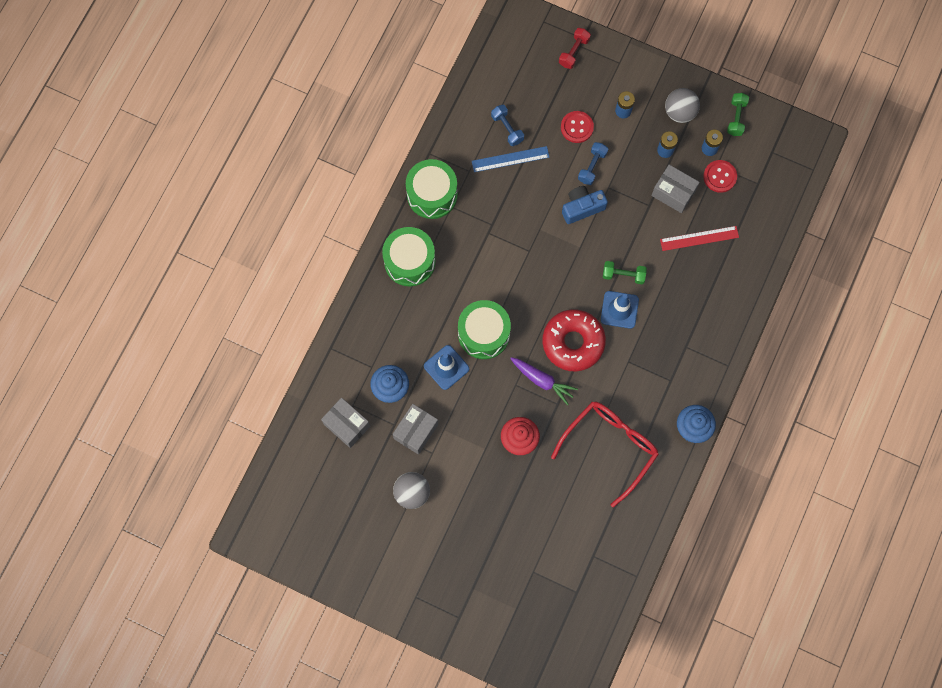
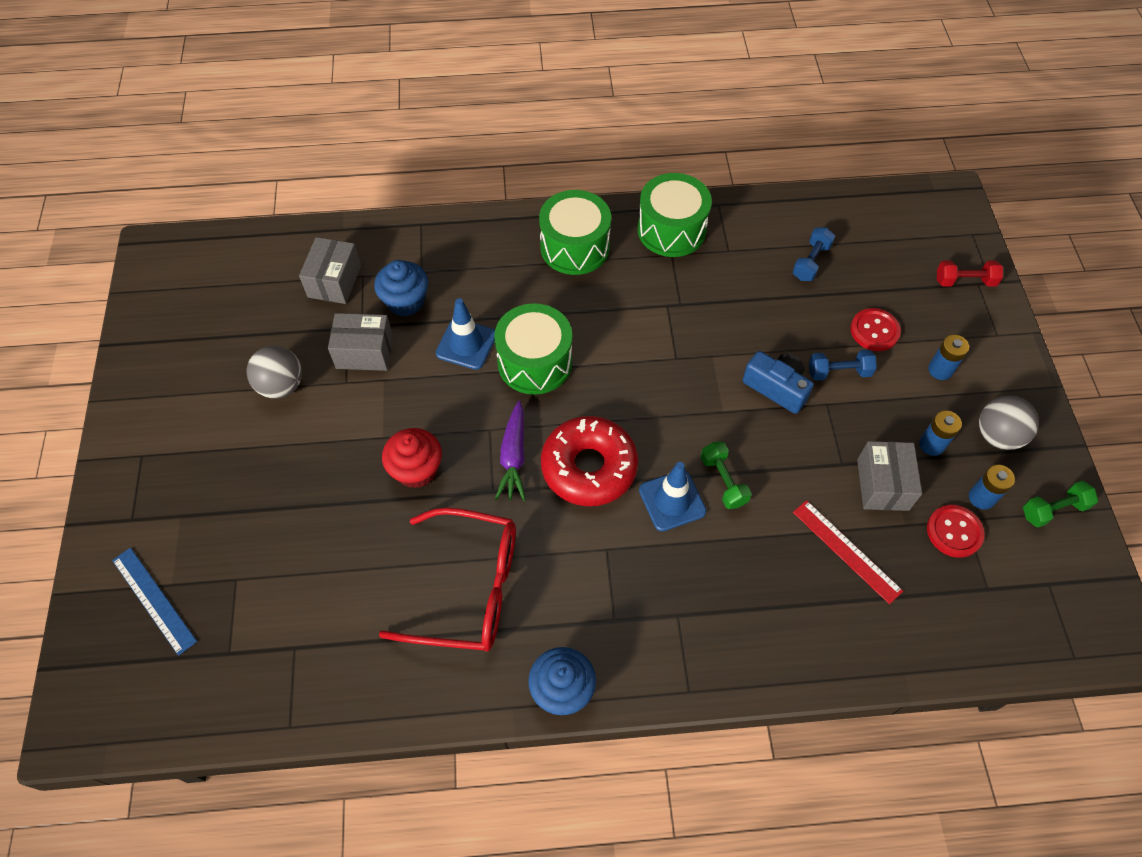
camera: 60 degrees right, 15 degrees down
blue ruler [472,146,550,172] -> blue ruler moved to [112,548,197,656]

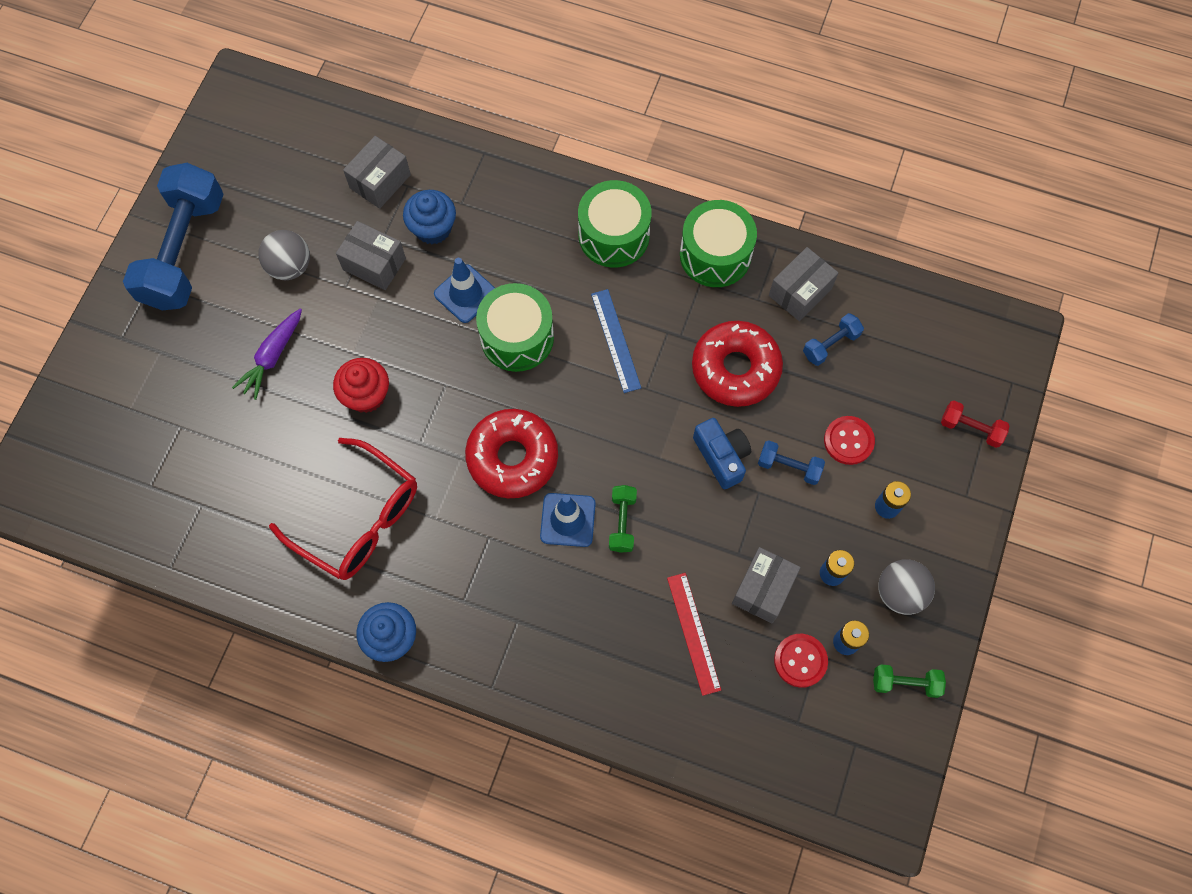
camera: 25 degrees right, 10 degrees up
blue ruler [112,548,197,656] -> blue ruler moved to [591,289,641,393]
purple carrot [495,401,526,501] -> purple carrot moved to [232,309,302,400]
none -> blue dumbbell [123,163,224,310]
none -> red donut [692,321,783,407]
none -> grey box [769,247,838,321]

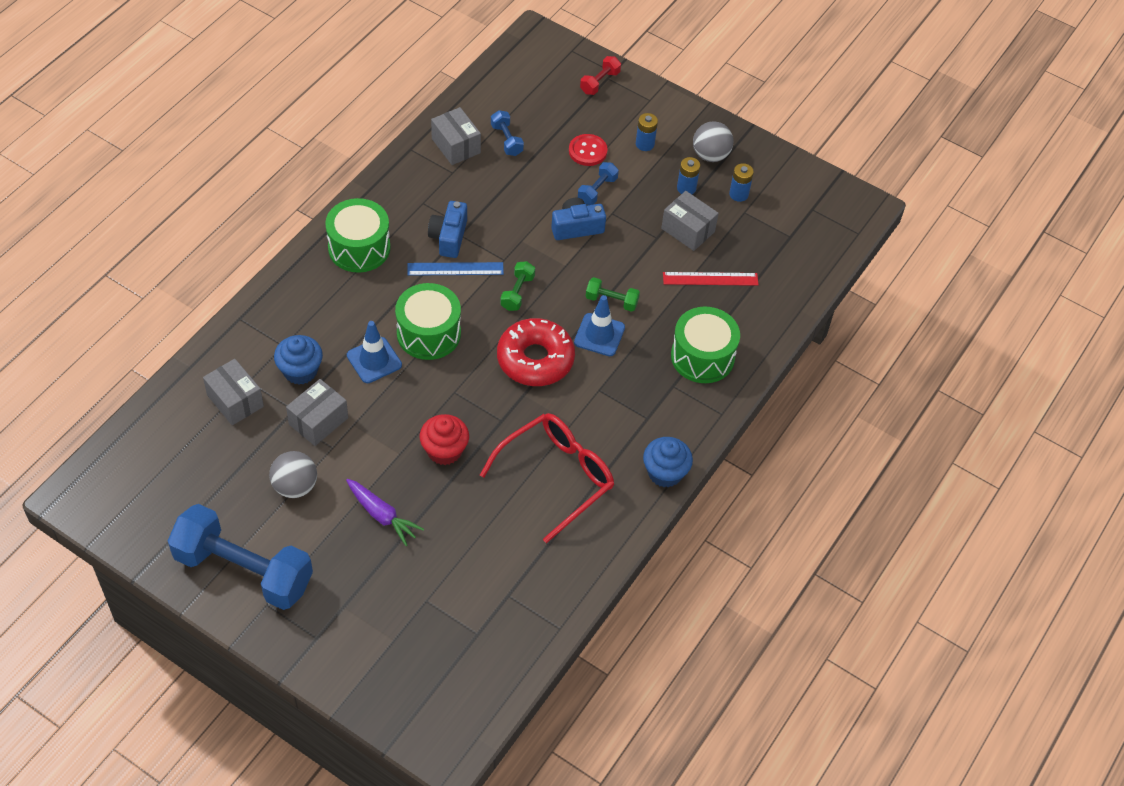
camera: 80 degrees left, 15 degrees down
green drum [680,200,757,287] -> green drum moved to [671,307,740,383]
red donut [692,321,783,407] -> none
red button [774,634,828,688] -> none
green dumbbell [873,664,946,698] -> green dumbbell moved to [500,261,535,311]
none -> blue camera [428,201,467,258]

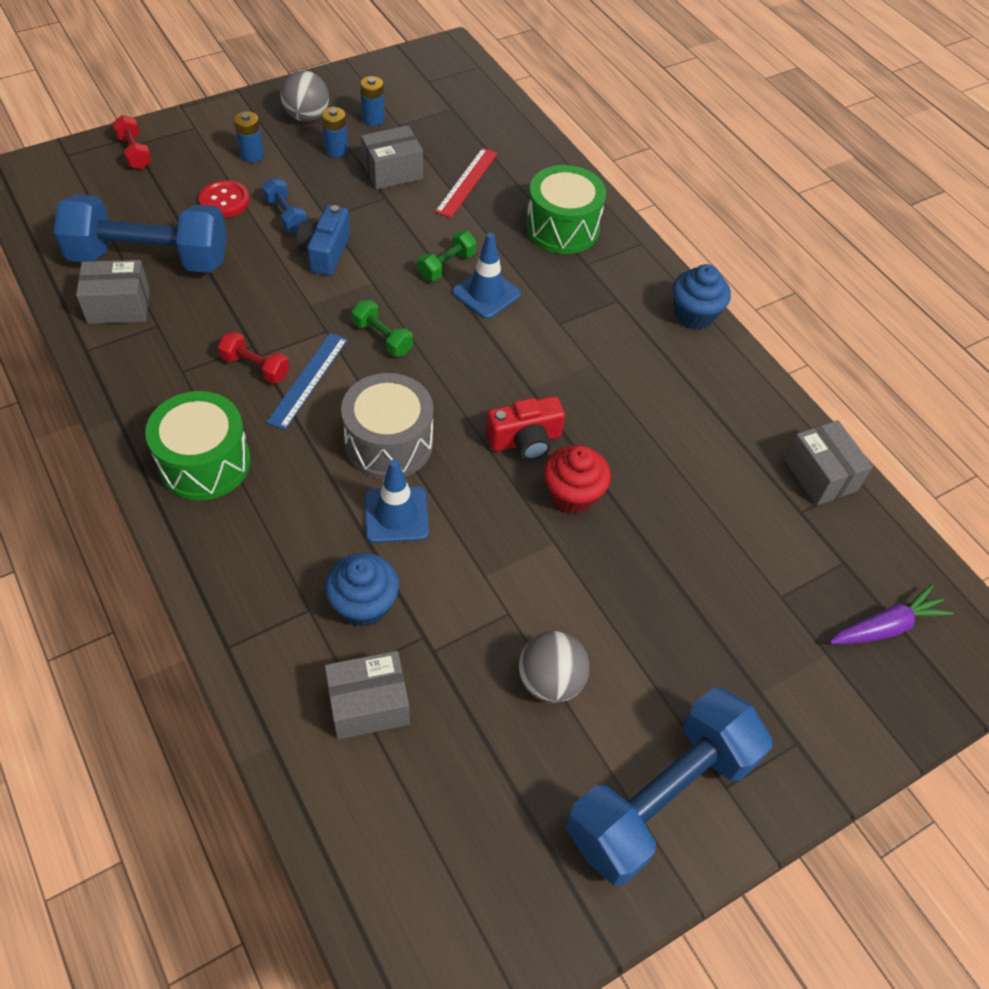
camera: 65 degrees left, 0 degrees up
grey box [286,379,348,446] -> grey box moved to [784,420,873,506]
purple carrot [346,479,424,546] -> purple carrot moved to [829,584,954,645]
green drum [395,283,461,360] -> grey drum [341,373,433,479]
blue camera [428,201,467,258] -> red dumbbell [218,332,289,384]
red glasses [480,413,614,543] -> none
blue dumbbell [491,110,524,156] -> blue dumbbell [54,194,227,273], size x2.36
red donut [497,318,575,386] -> none
none -> red camera [486,396,565,460]

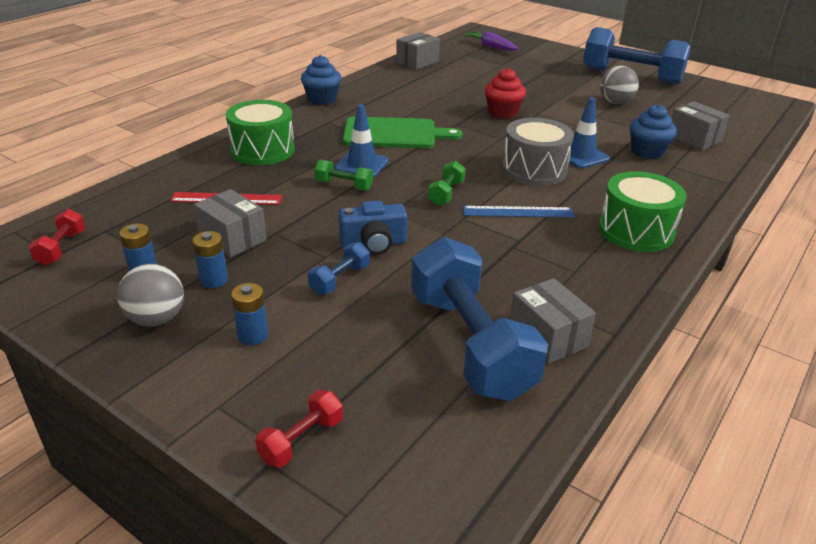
camera: 110 degrees left, 20 degrees down
red button [199,180,249,218] -> none
red dumbbell [218,332,289,384] -> red dumbbell moved to [29,209,85,265]
red camera [486,396,565,460] -> none
none -> green cutting board [343,116,463,148]

